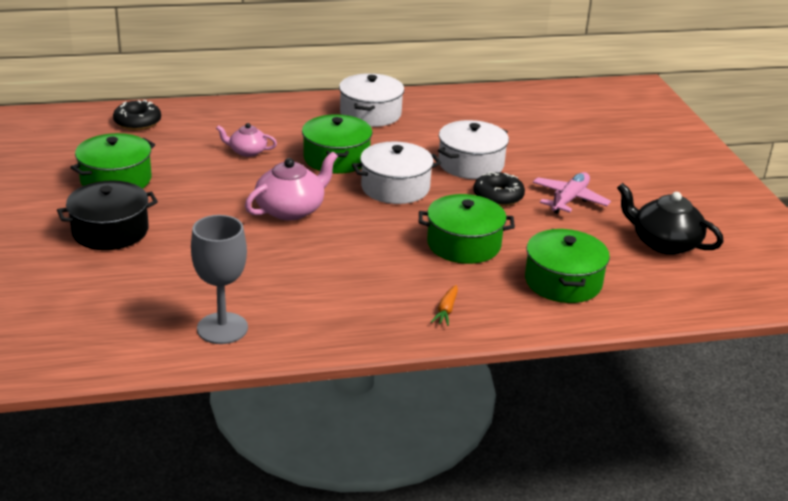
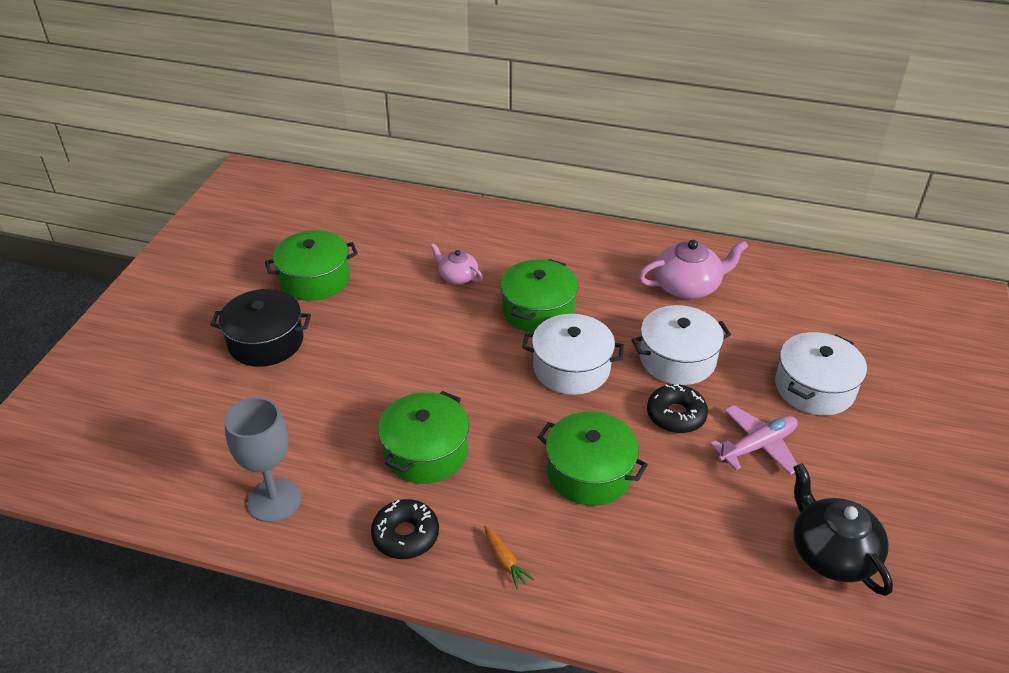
camera: 30 degrees right, 10 degrees up
black donut [113,100,161,130] -> black donut moved to [371,499,439,559]
pink teapot [245,152,338,221] -> pink teapot moved to [638,240,748,299]
white pot [339,73,404,127] -> white pot moved to [775,332,867,416]
orange carrot [431,285,458,326] -> orange carrot turned 75 degrees counterclockwise [484,525,535,589]
green pot [525,229,610,303] -> green pot moved to [378,391,469,484]

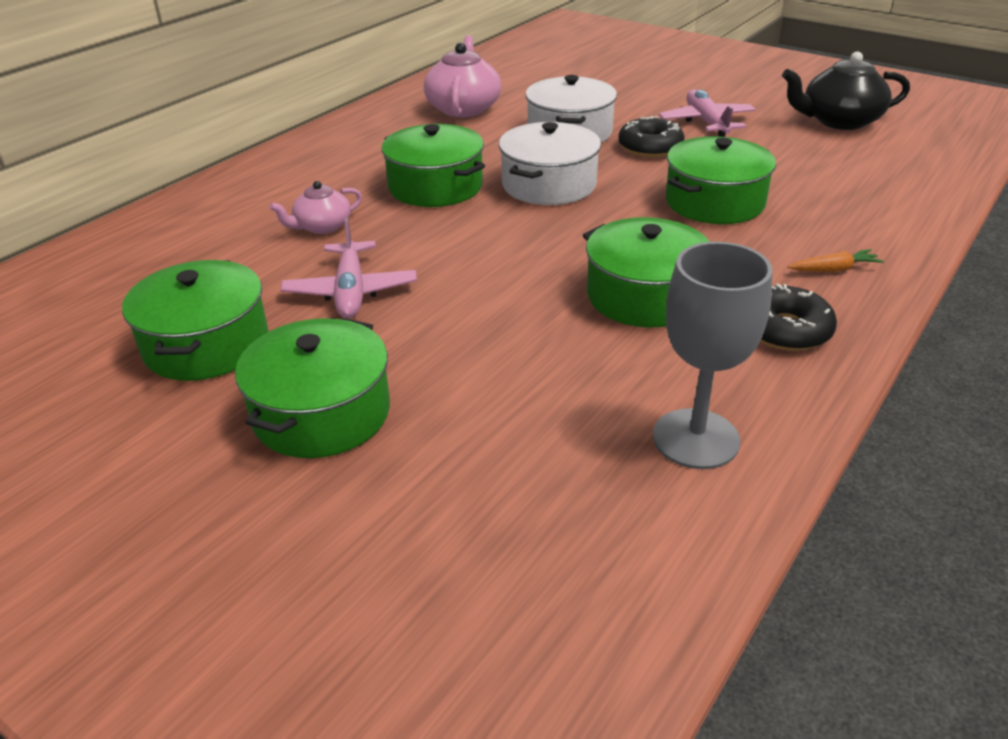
camera: 70 degrees left, 5 degrees down
black pot [210,289,311,367] -> green pot [235,318,390,458]
white pot [775,332,867,416] -> none
none -> pink plane [280,217,417,318]

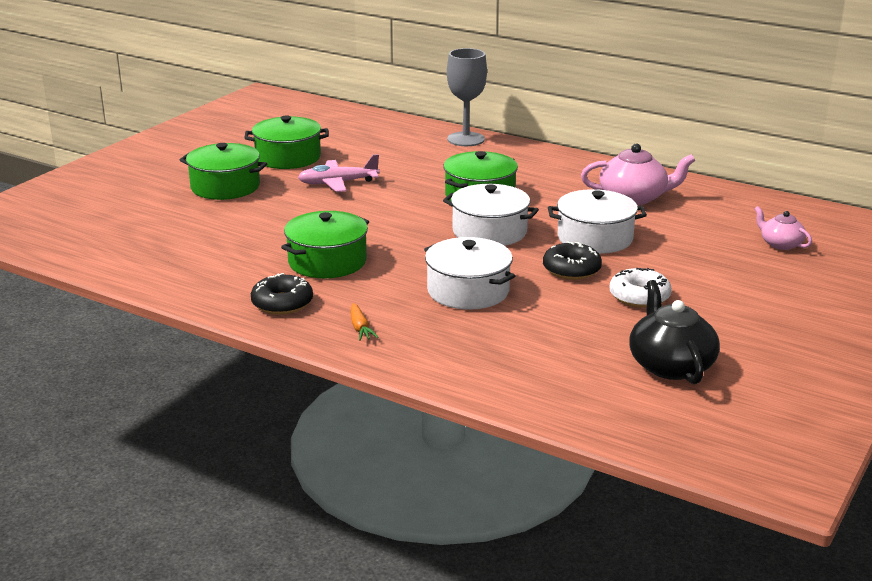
camera: 85 degrees right, 10 degrees down
pink teapot [270,181,362,234] -> pink teapot moved to [754,206,812,250]
grey goblet [653,242,773,469] -> grey goblet moved to [447,48,487,146]
pink plane [659,89,756,137] -> white donut [609,268,672,308]
green pot [666,136,776,224] -> white pot [424,237,515,310]

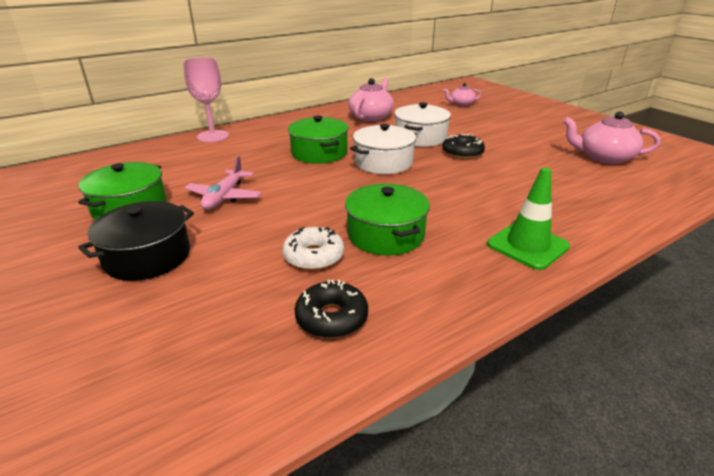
camera: 65 degrees left, 5 degrees up
green pot [180,143,267,200] -> black pot [78,201,194,281]
black donut [251,273,313,315] -> black donut moved to [294,280,368,338]
orange carrot [351,303,379,341] -> green traffic cone [487,168,570,270]
white pot [424,237,515,310] -> none
grey goblet [447,48,487,146] -> pink goblet [183,57,229,142]
white donut [609,268,672,308] -> white donut moved to [282,227,344,270]
black teapot [629,280,720,384] -> pink teapot [563,111,660,164]

